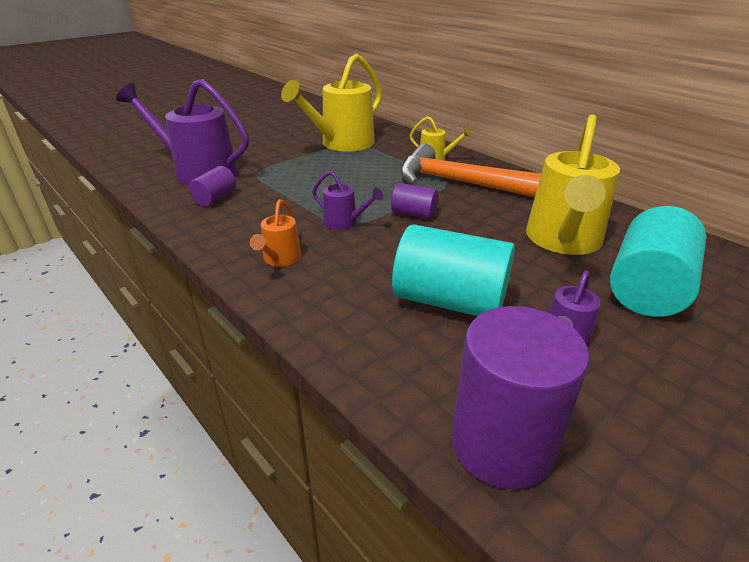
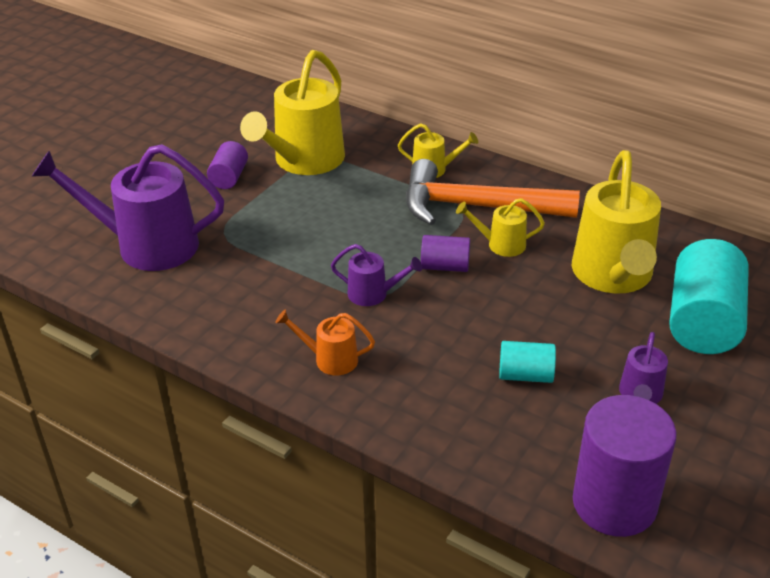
camera: 15 degrees left, 5 degrees up
purple cylinder [188,166,236,207] -> purple cylinder moved to [207,141,248,189]
orange watering can [250,199,301,267] -> orange watering can turned 105 degrees clockwise [275,310,375,376]
turquoise cylinder [392,224,515,316] -> turquoise cylinder [499,341,556,383], size x0.52
none -> yellow watering can [456,198,545,257]

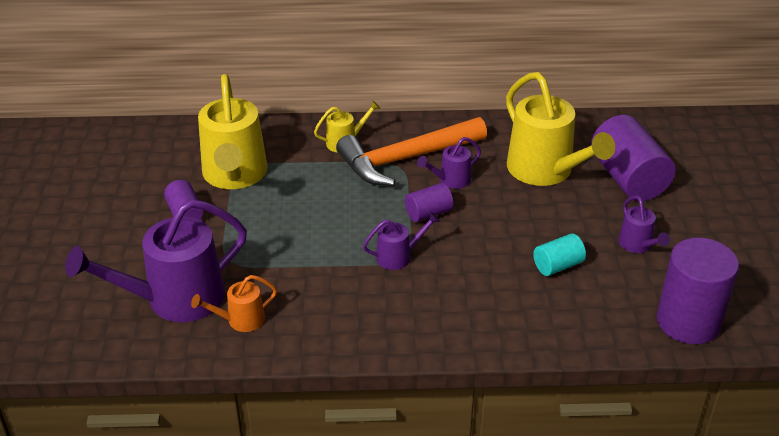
camera: 35 degrees left, 0 degrees up
orange watering can [275,310,375,376] -> orange watering can moved to [191,275,277,332]
yellow watering can [456,198,545,257] -> purple watering can [417,137,481,189]
turquoise cylinder [669,239,749,354] -> purple cylinder [591,115,676,201]

